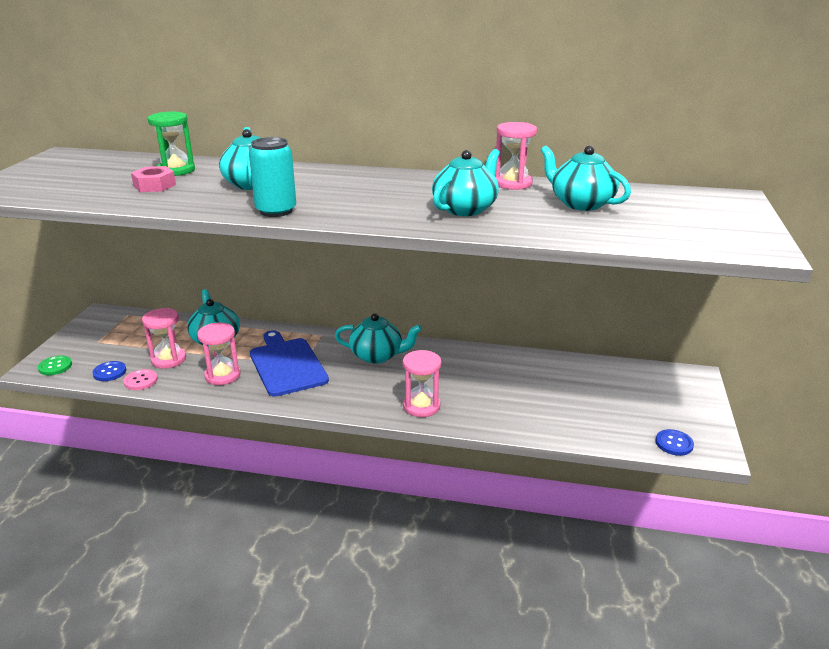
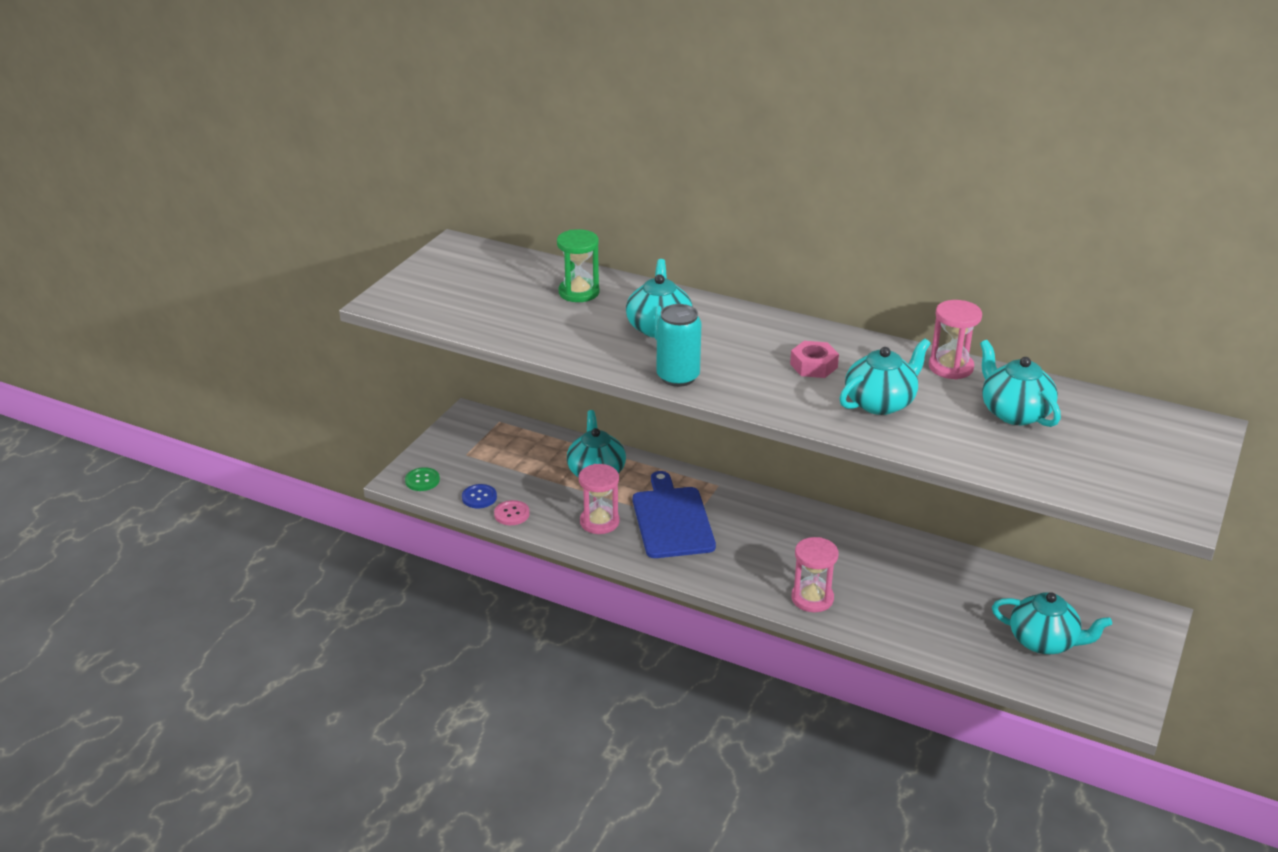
camera: 15 degrees right, 5 degrees up
pink nut [131,166,176,192] -> pink nut moved to [790,341,839,378]
pink hourglass [142,308,186,369] -> none
turquoise teapot [335,313,422,364] -> turquoise teapot moved to [992,592,1112,654]
blue button [655,429,694,456] -> none

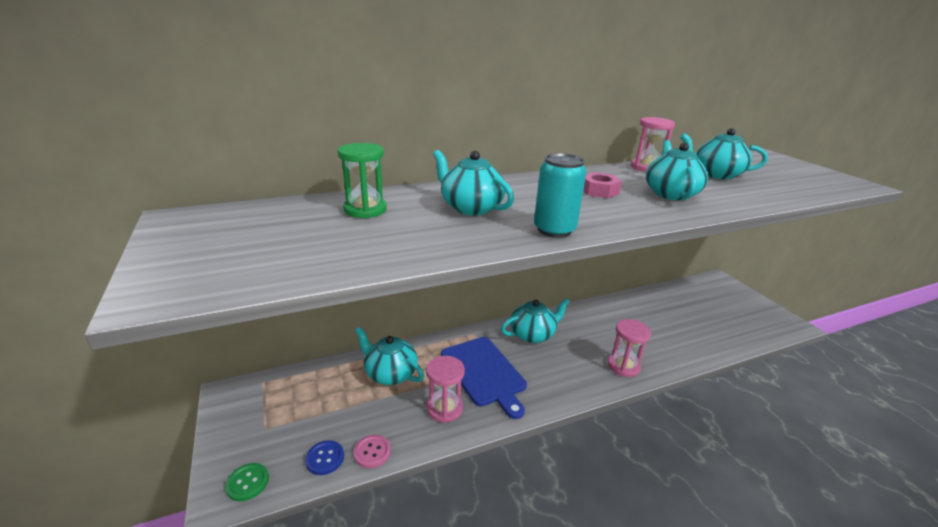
camera: 50 degrees left, 5 degrees down
blue cutting board [633,471,716,558] -> blue cutting board turned 150 degrees counterclockwise [441,337,527,419]
turquoise teapot [992,592,1112,654] -> turquoise teapot moved to [501,298,570,343]

